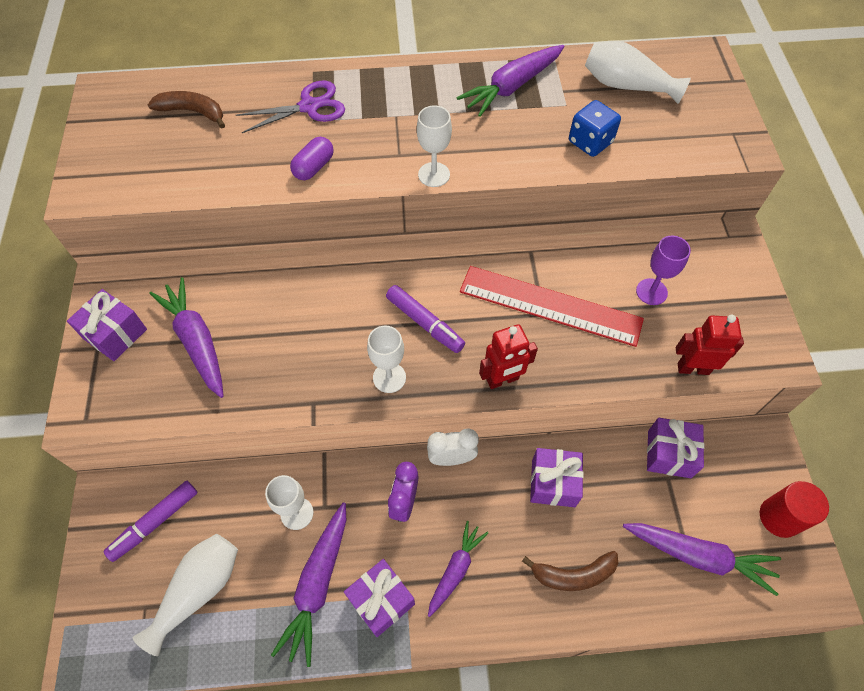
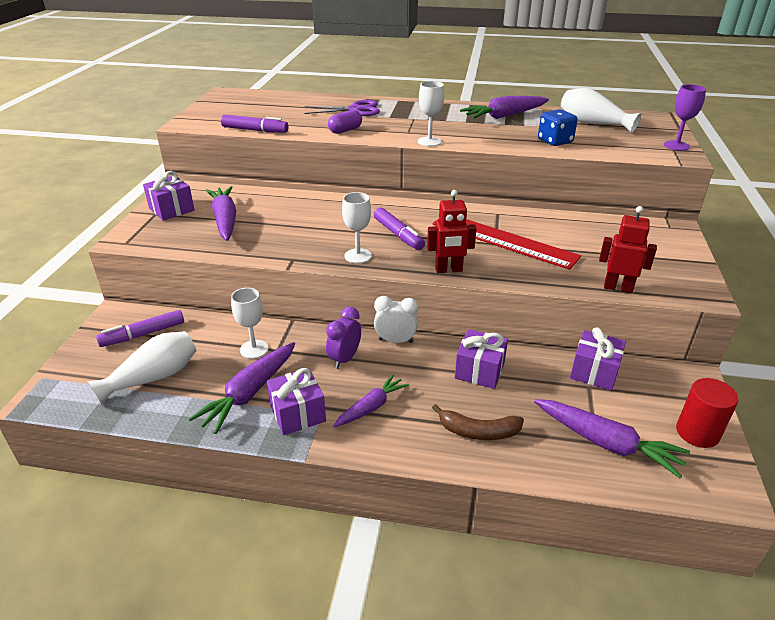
camera: 15 degrees right, 25 degrees down
brown banana [148,91,225,129] -> none
purple goblet [636,235,691,305] -> purple goblet moved to [664,84,706,151]
none -> purple marker [221,115,289,133]

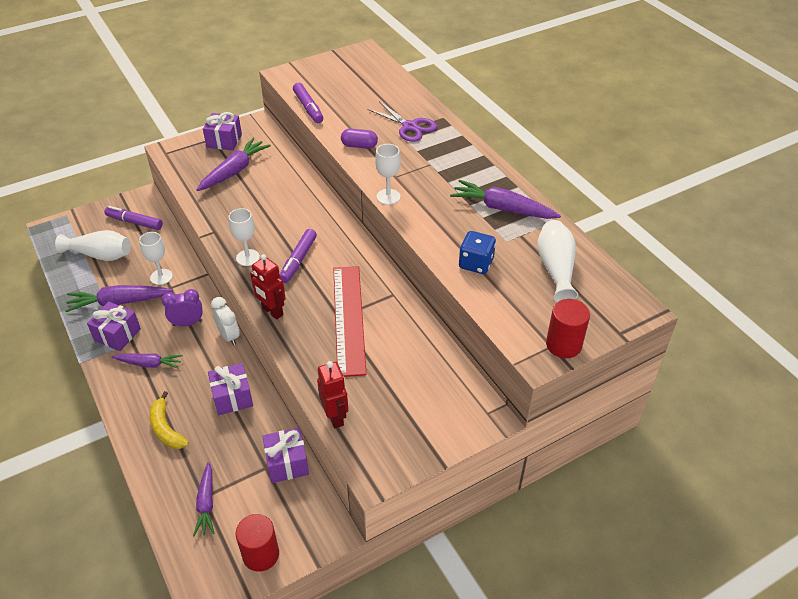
camera: 50 degrees right, 10 degrees up
brown banana [432,404,524,440] -> yellow banana [149,391,189,449]
purple carrot [534,399,690,478] -> purple carrot [193,462,215,536], size x0.64
purple goblet [664,84,706,151] -> red cylinder [546,299,590,358]

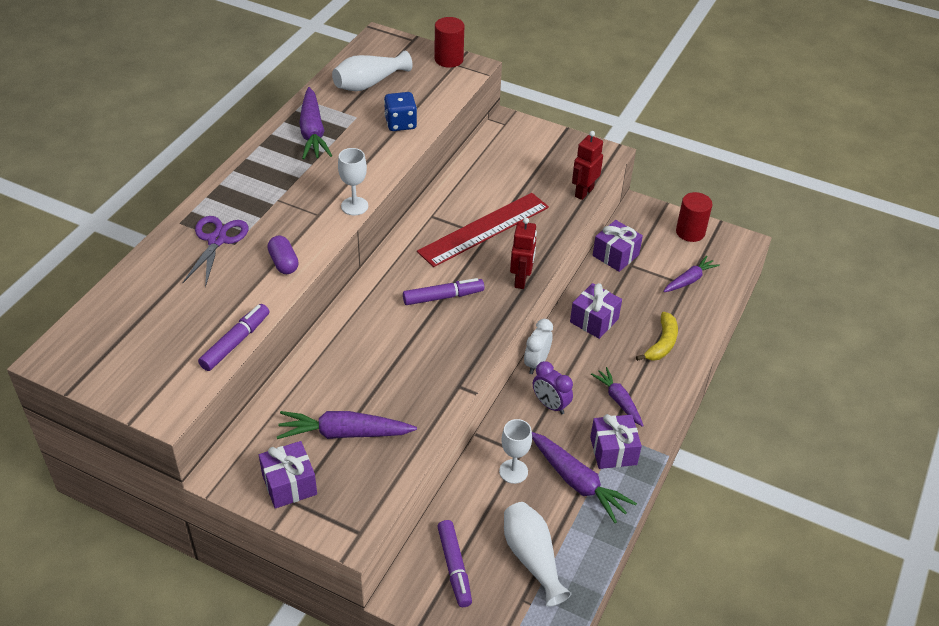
camera: 125 degrees left, 0 degrees up
white goblet [229,208,260,266] -> none

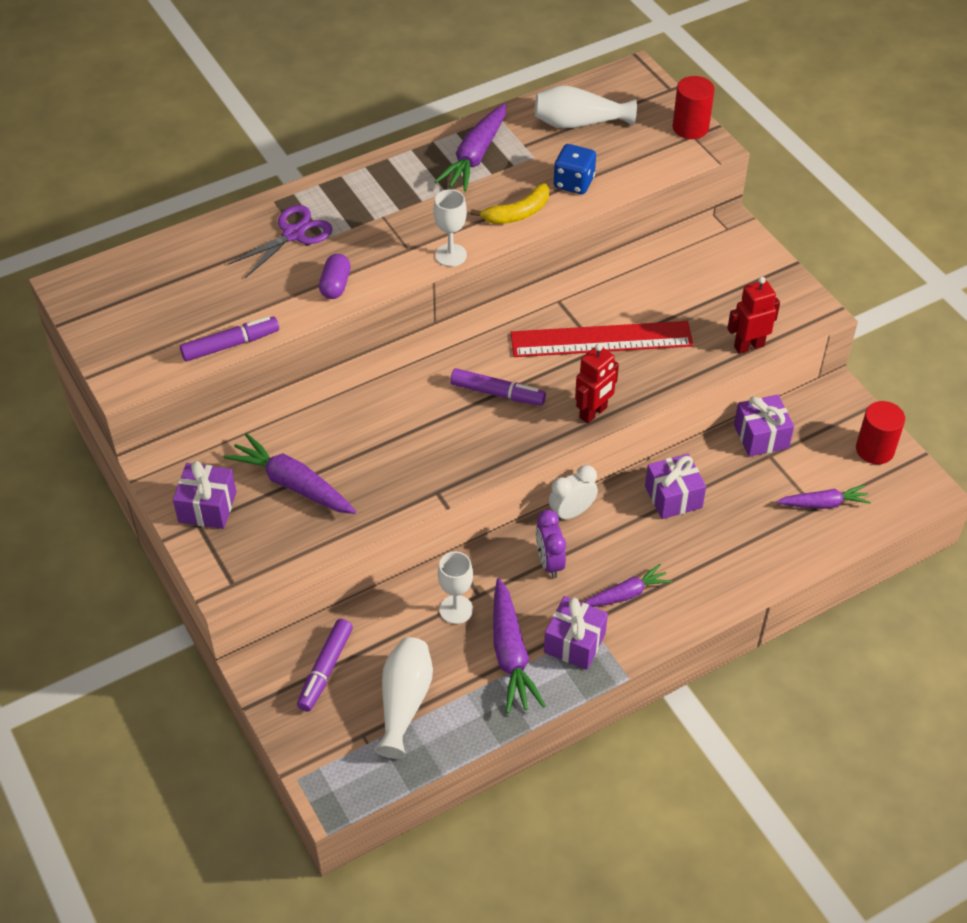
camera: 35 degrees right, 5 degrees up
purple carrot [591,367,644,427] -> purple carrot turned 60 degrees clockwise [583,564,672,607]
yellow banana [636,312,678,361] -> yellow banana moved to [471,183,549,224]

